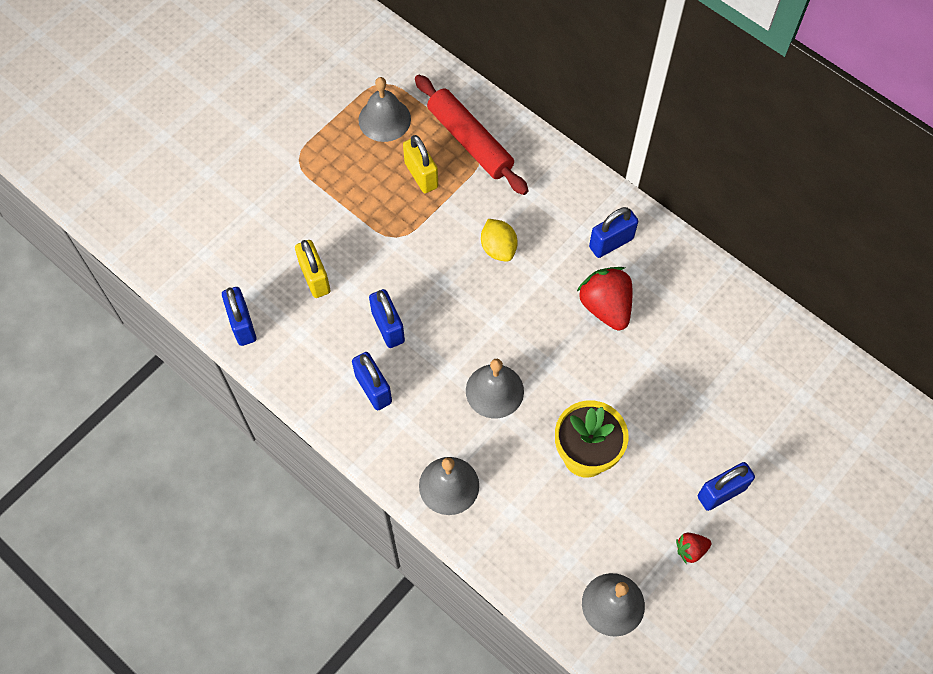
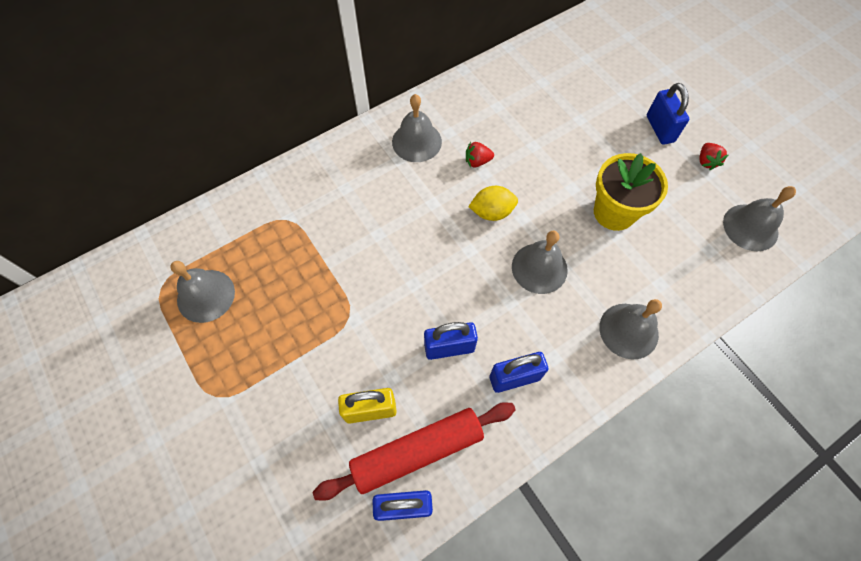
camera: 75 degrees left, 0 degrees up
yellow padlock [403,135,438,193] -> none
red rolling pin [415,75,529,195] -> red rolling pin moved to [313,402,516,501]
yellow lemon [481,219,518,262] -> yellow lemon moved to [468,186,518,221]
red strawberry [577,267,632,330] -> red strawberry [466,142,494,167], size x0.51
blue padlock [589,207,638,258] -> grey bell [392,94,442,162]

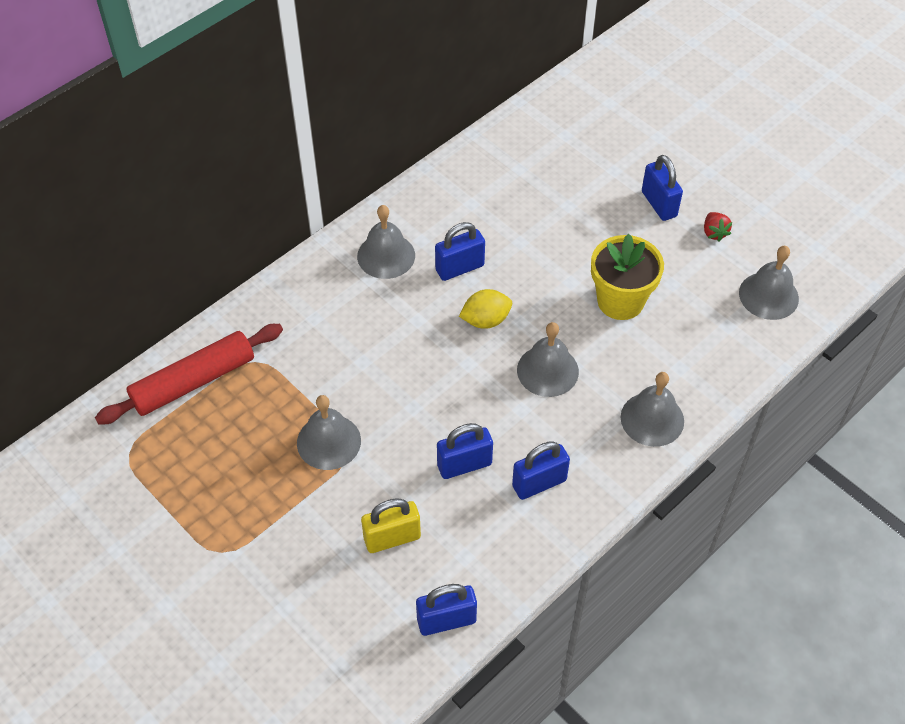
camera: 10 degrees left, 10 degrees down
grey bell [171,261,235,323] -> grey bell moved to [297,395,361,470]
red rolling pin [313,402,516,501] -> red rolling pin moved to [95,324,283,425]
red strawberry [466,142,494,167] -> blue padlock [435,222,485,281]

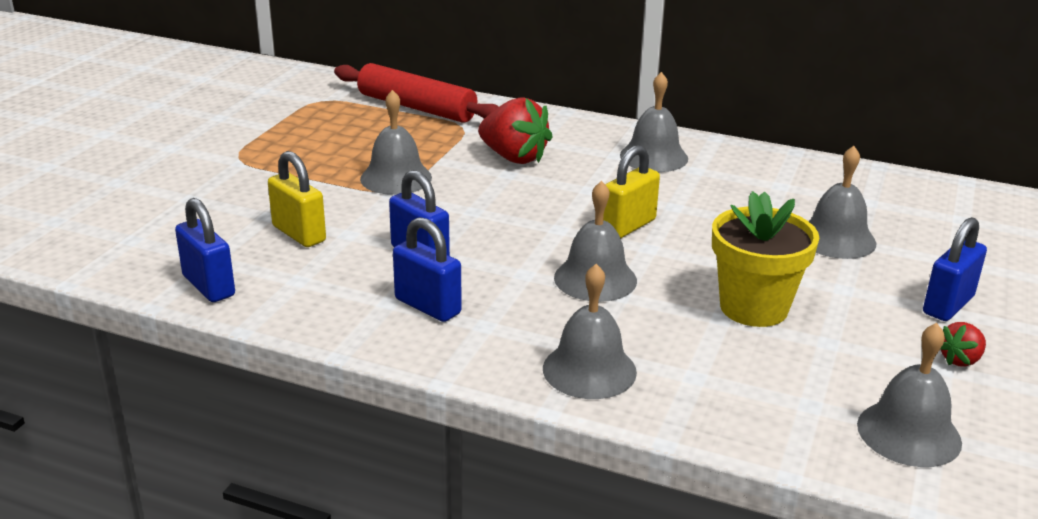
camera: 65 degrees right, 25 degrees down
blue padlock [435,222,485,281] -> none
yellow lemon [459,289,512,329] -> yellow padlock [603,145,660,238]
none -> red strawberry [478,97,553,164]
none -> grey bell [809,146,876,259]

